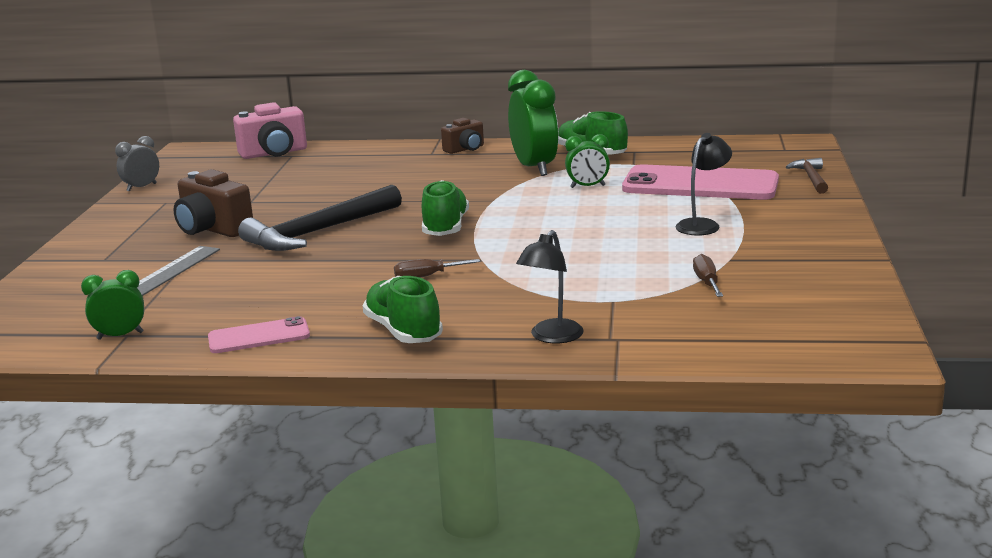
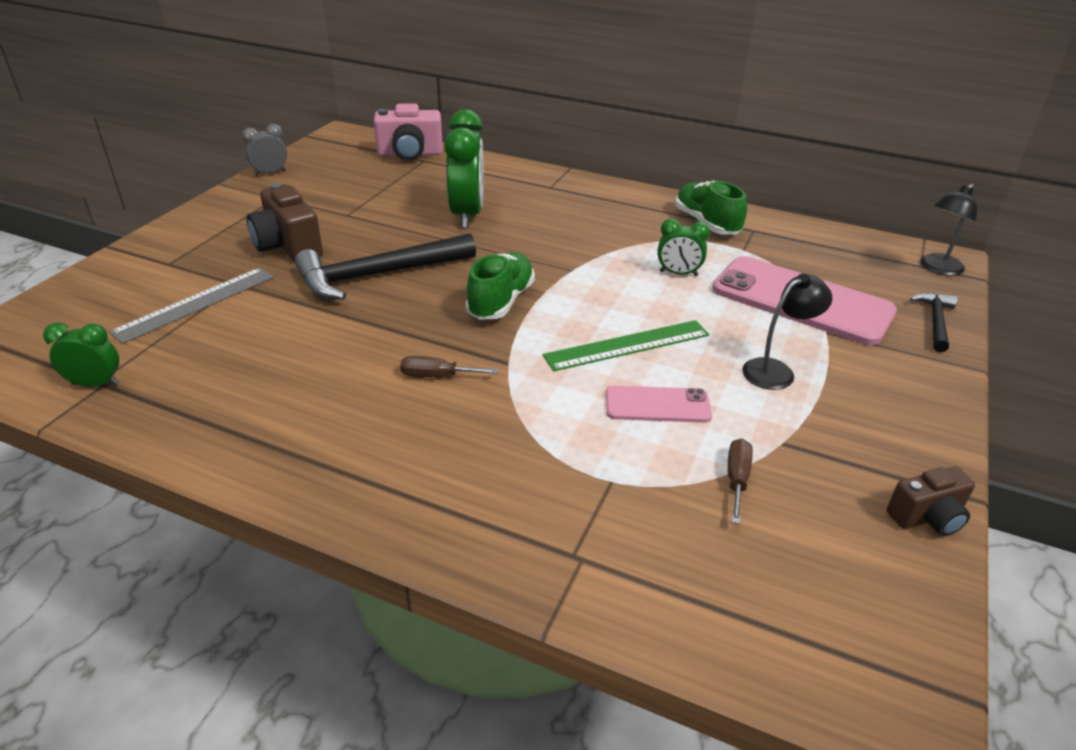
camera: 15 degrees right, 15 degrees up
pink phone [208,316,310,353] -> pink phone moved to [606,386,712,423]
green shoe [363,276,443,343] -> none
brown camera [441,118,484,154] -> brown camera moved to [887,467,975,536]
green clock [508,70,559,176] -> green clock moved to [444,110,484,228]
black lamp [516,230,584,343] -> black lamp moved to [920,184,977,276]
brown hammer [786,158,828,194] -> black hammer [910,293,958,352]
none -> green ruler [543,320,709,371]

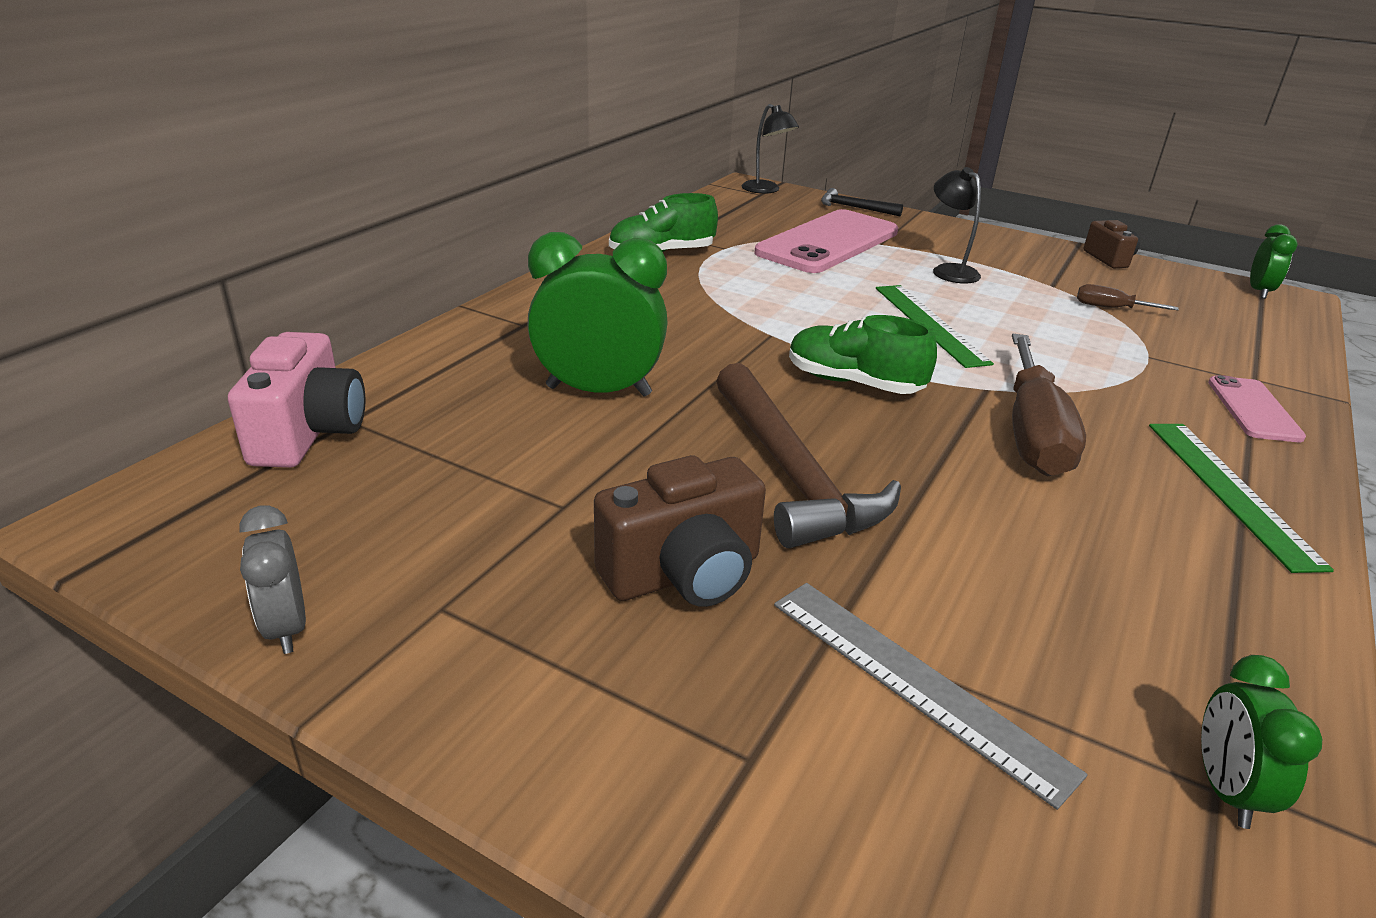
camera: 85 degrees left, 5 degrees down
black hammer [295,233,476,300] -> brown hammer [716,363,901,548]
brown screwdriver [400,356,498,377] -> brown screwdriver [1012,334,1086,476], size x2.17
pink phone [606,386,712,423] -> pink phone moved to [1208,375,1306,442]
green clock [657,219,710,276] -> green clock moved to [1250,224,1298,299]
none -> green ruler [1149,424,1334,573]

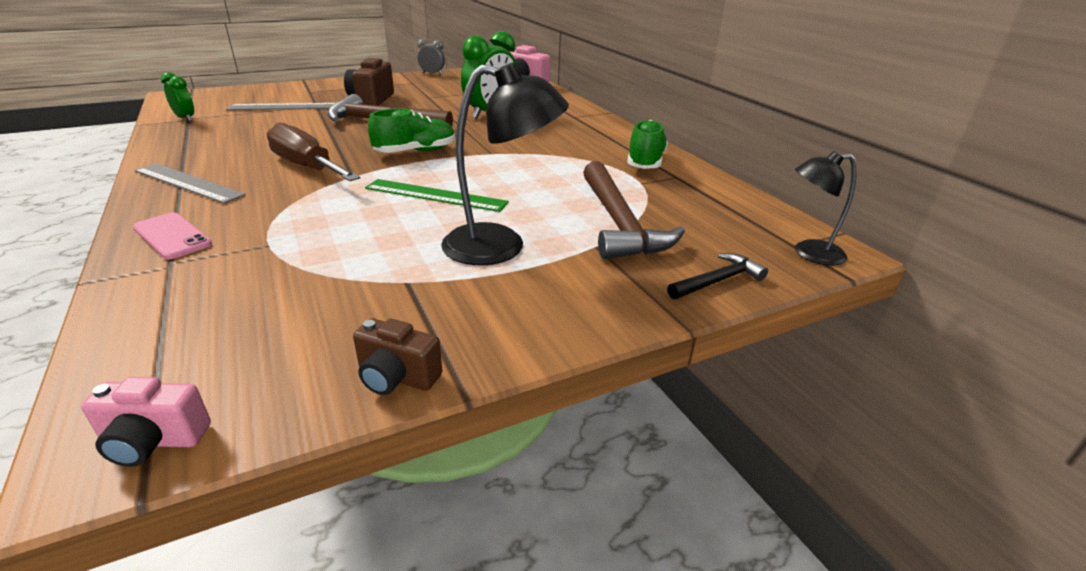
camera: 125 degrees right, 0 degrees up
pink phone [754,209,898,273] -> brown hammer [583,161,685,259]
black lamp [933,167,981,283] -> black lamp [441,62,569,266], size x1.66
brown screwdriver [1077,284,1179,310] -> none
green ruler [1149,424,1334,573] -> grey ruler [134,163,246,204]
green clock [1250,224,1298,299] -> pink camera [81,377,211,467]

